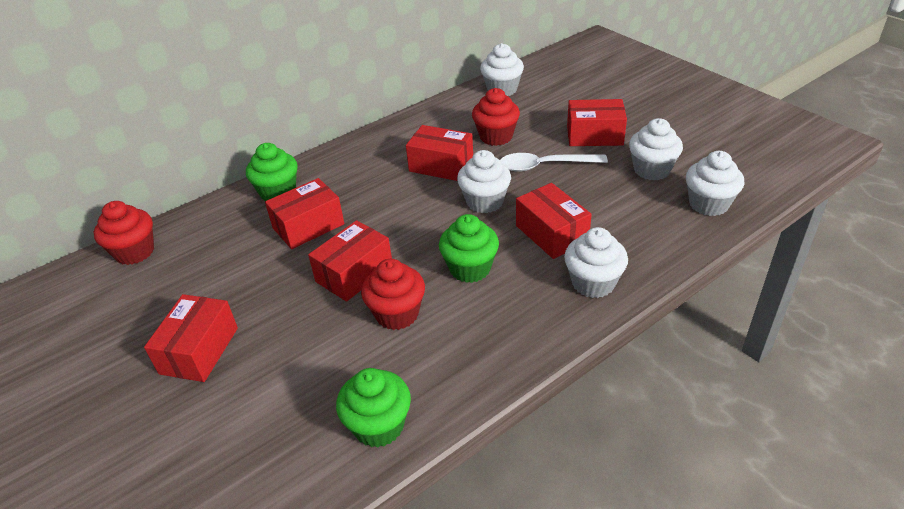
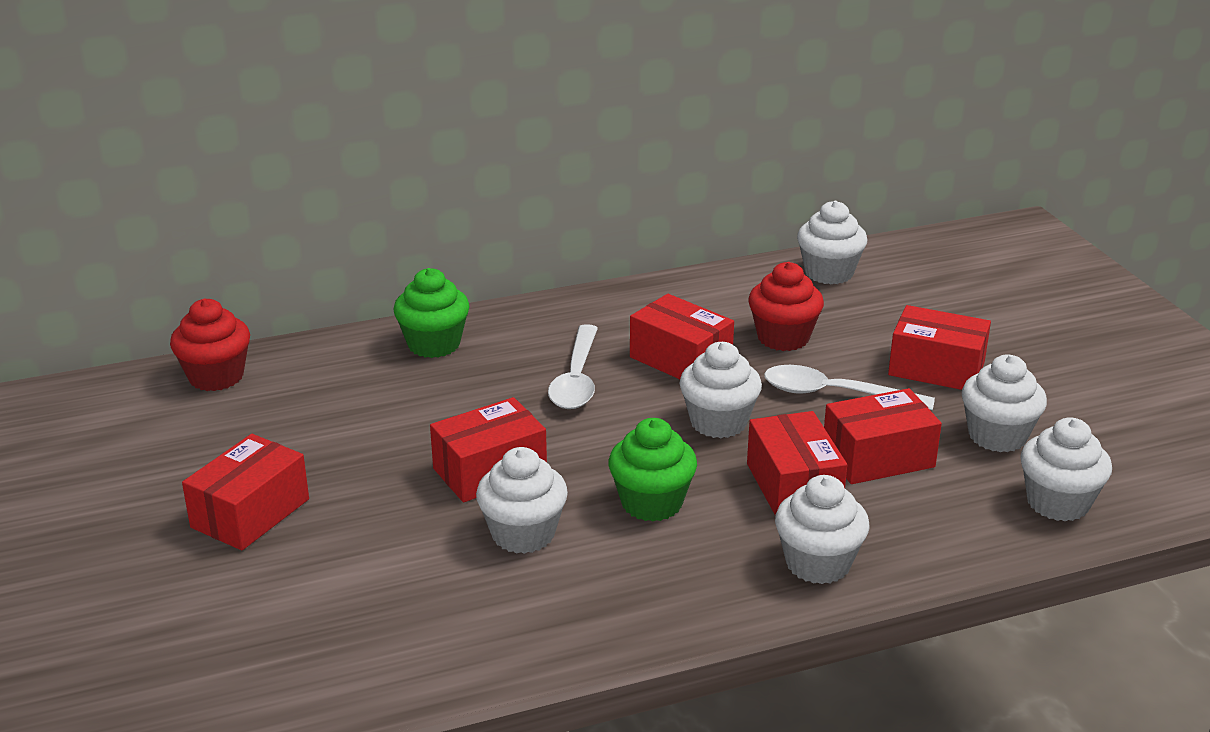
camera: 15 degrees right, 10 degrees down
red box [265,178,344,249] -> red box moved to [824,388,942,484]
green cupcake [336,368,411,448] -> none
red cupcake [361,259,425,330] -> white cupcake [476,447,568,554]
none -> white spoon [548,324,598,409]

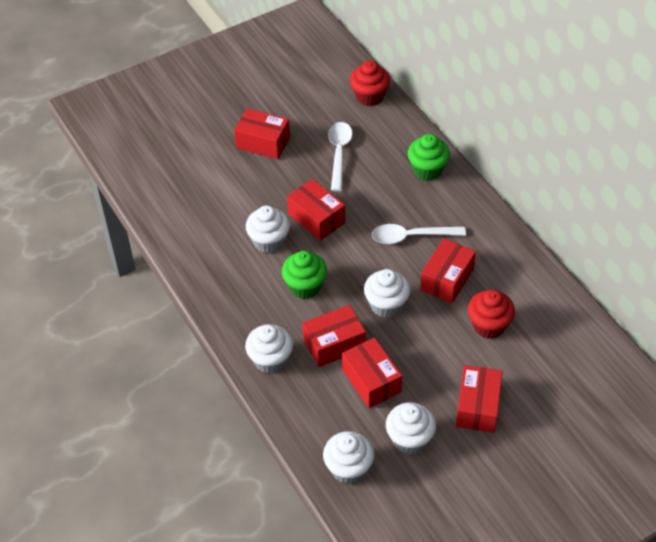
camera: 80 degrees right, 20 degrees up
white spoon [764,365,935,410] -> white spoon moved to [328,122,353,191]
white cupcake [797,201,867,284] -> none

